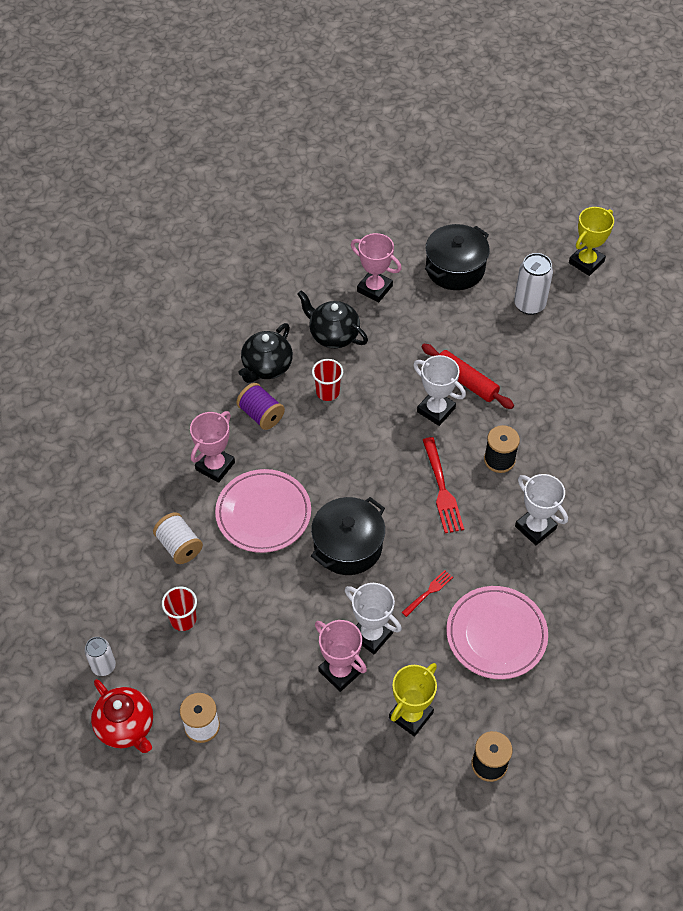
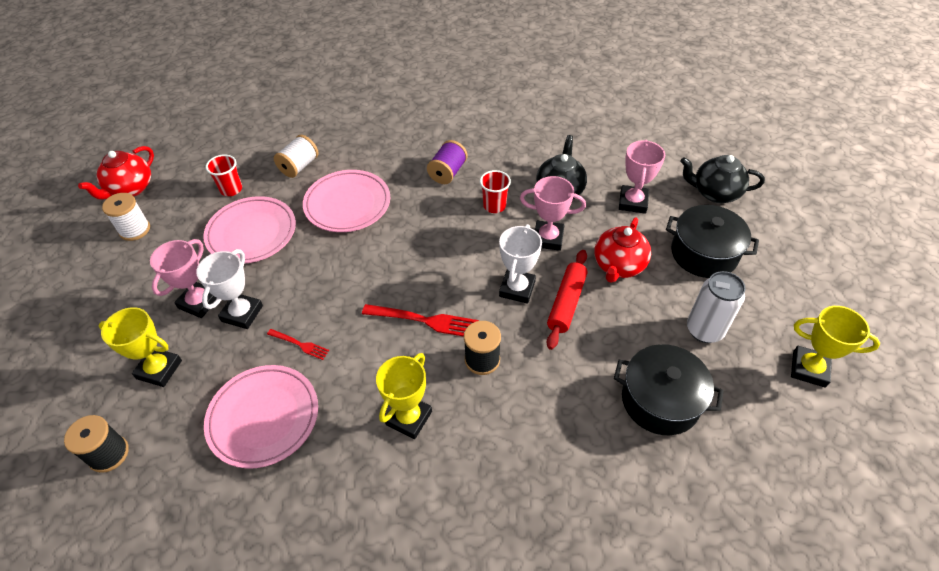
camera: 70 degrees right, 5 degrees down
white can [85,637,116,676] -> none
pink trophy [190,411,235,483] -> pink trophy moved to [520,176,586,251]
black teapot [239,323,293,383] -> black teapot moved to [681,155,765,203]
black pot [311,497,385,575] -> black pot moved to [614,344,724,435]
red fork [423,437,464,533] -> red fork turned 135 degrees counterclockwise [362,304,479,337]
white trophy [515,474,568,545] -> yellow trophy [376,353,432,439]
none -> pink plate [203,196,296,264]
none -> red teapot [594,217,651,283]

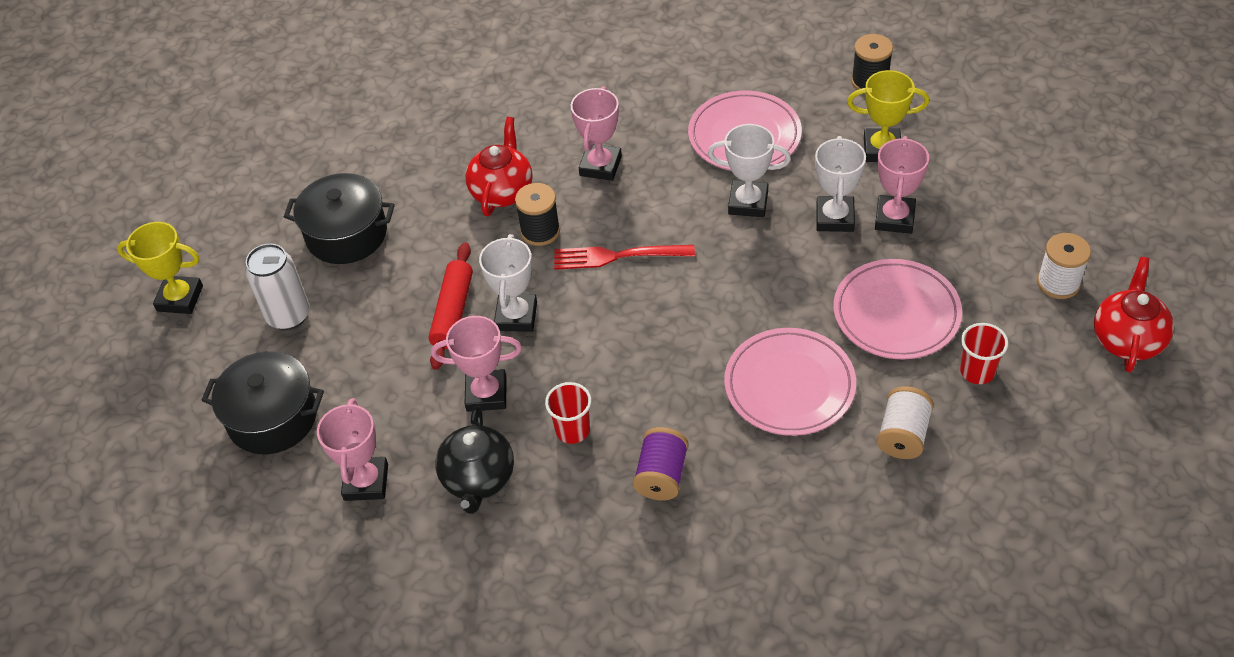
camera: 170 degrees right, 0 degrees up
red fork [267,329,329,360] -> white trophy [708,124,791,217]
yellow trophy [376,353,432,439] -> pink trophy [571,86,622,181]
red teapot [594,217,651,283] -> red teapot moved to [465,117,533,216]
black teapot [681,155,765,203] -> none

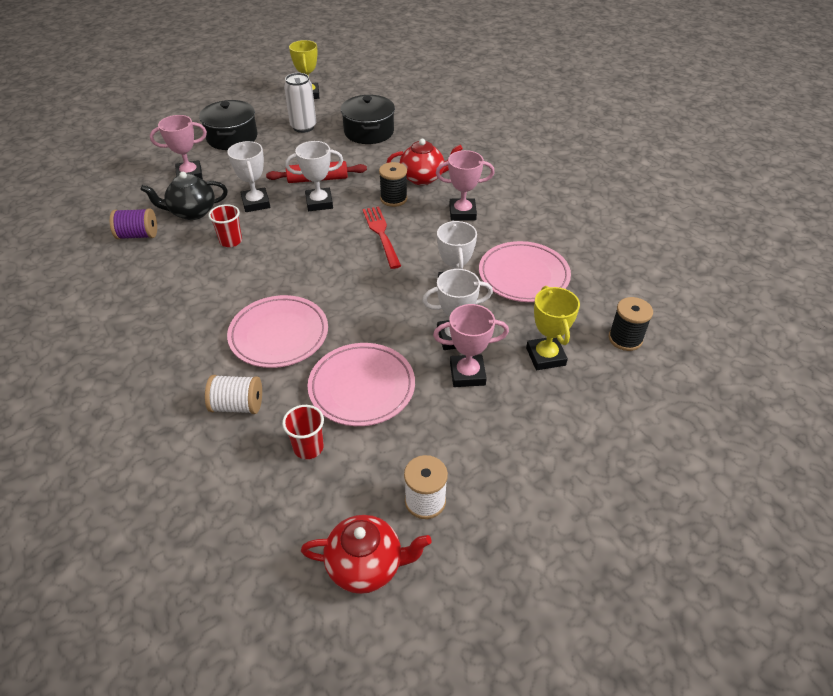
camera: 70 degrees right, 5 degrees down
pink trophy [431,316,522,412] -> white trophy [227,141,270,212]
purple spool [633,427,689,500] -> purple spool moved to [110,208,157,239]

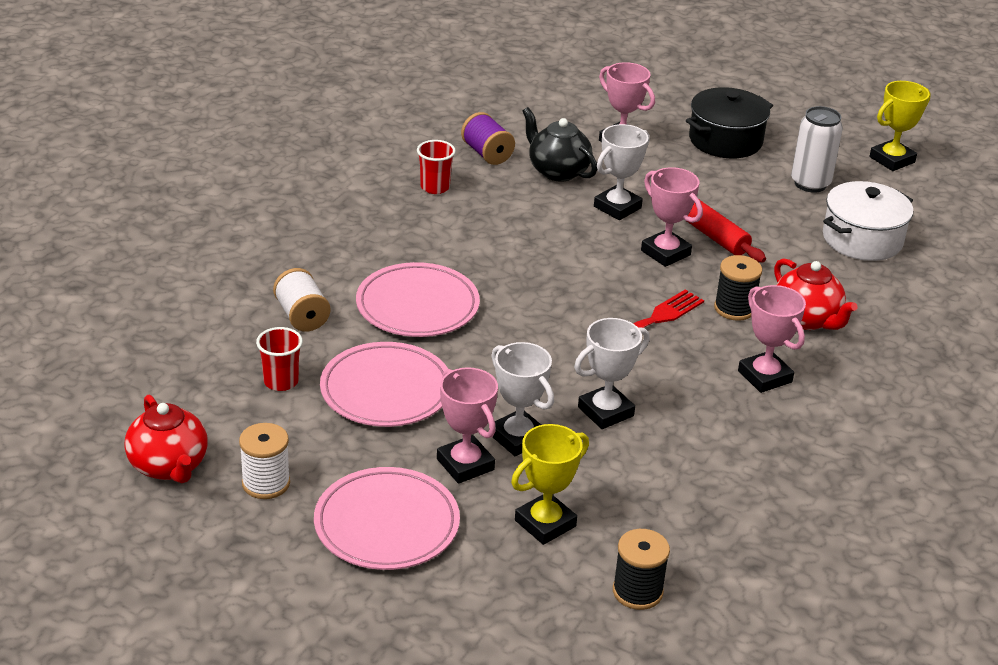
camera: 60 degrees right, 10 degrees down
red cup [208,204,242,247] -> red cup moved to [417,140,456,194]
white trophy [285,141,343,211] -> pink trophy [641,167,703,267]
black pot [341,95,395,144] -> white pot [823,181,913,261]
pink plate [479,241,571,302] -> pink plate moved to [314,467,460,570]

